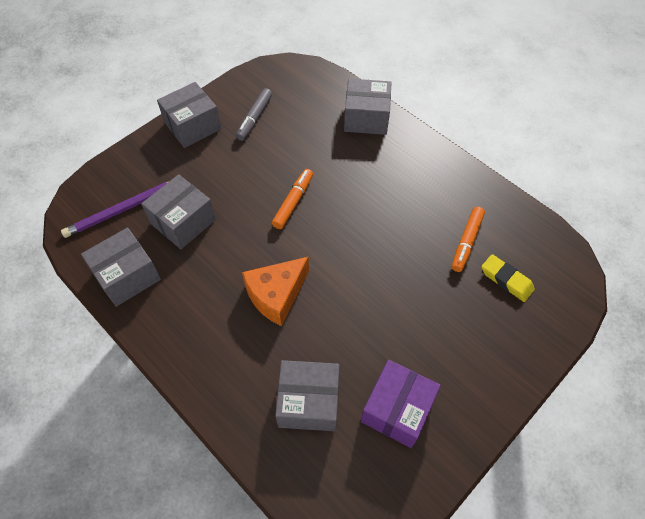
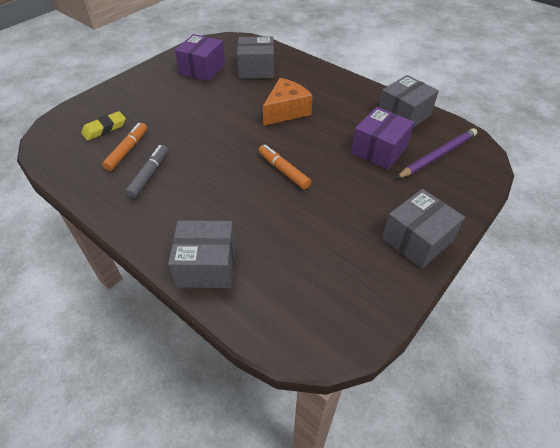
camera: 175 degrees right, 10 degrees down
grey box [141,174,216,249] -> purple box [351,107,414,170]
grey marker [236,88,272,141] -> grey marker moved to [125,145,168,199]
orange marker [272,169,313,229] -> orange marker turned 120 degrees clockwise [258,145,311,189]
yellow eraser [482,254,535,302] -> yellow eraser turned 75 degrees counterclockwise [81,111,126,141]

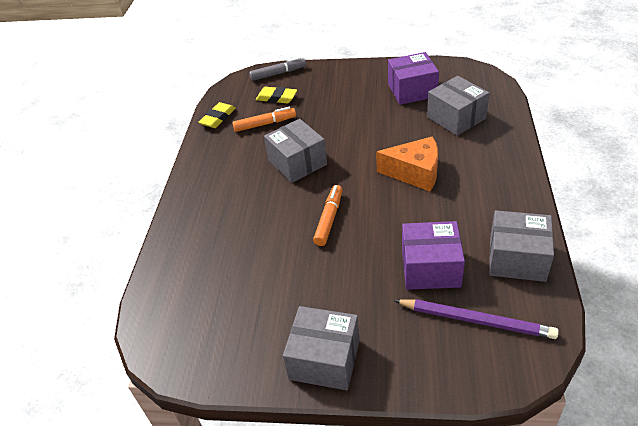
camera: 60 degrees right, 5 degrees down
grey marker [125,145,168,199] -> grey marker moved to [249,57,306,81]
grey box [168,220,236,288] -> grey box moved to [264,119,327,183]
none -> yellow eraser [198,102,236,128]

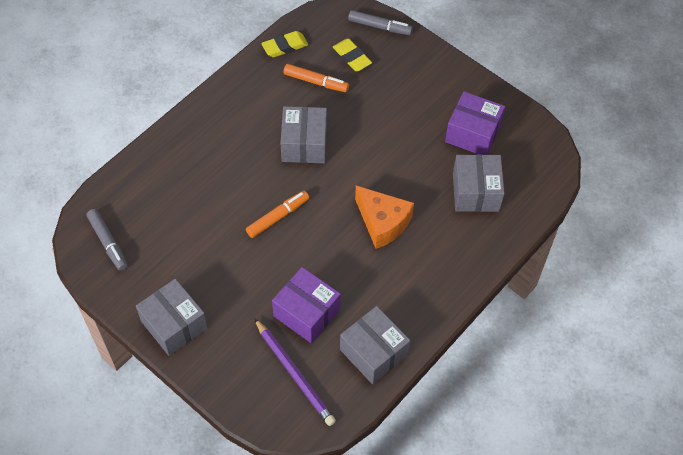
camera: 30 degrees right, 15 degrees up
none -> grey marker [86,209,128,271]

